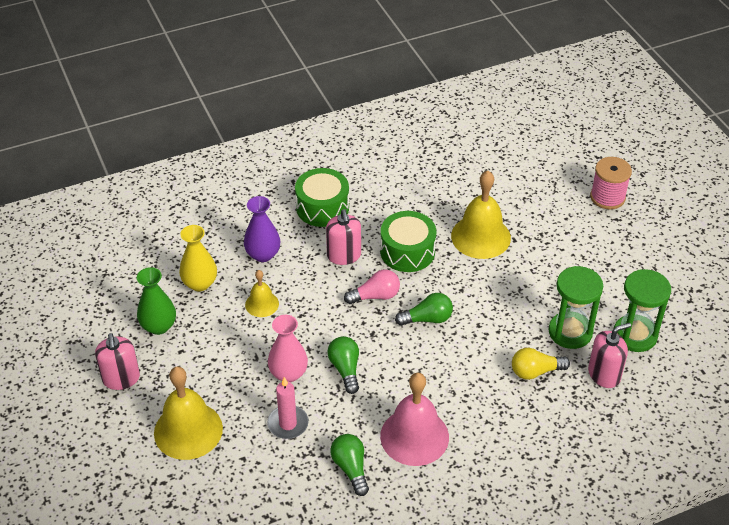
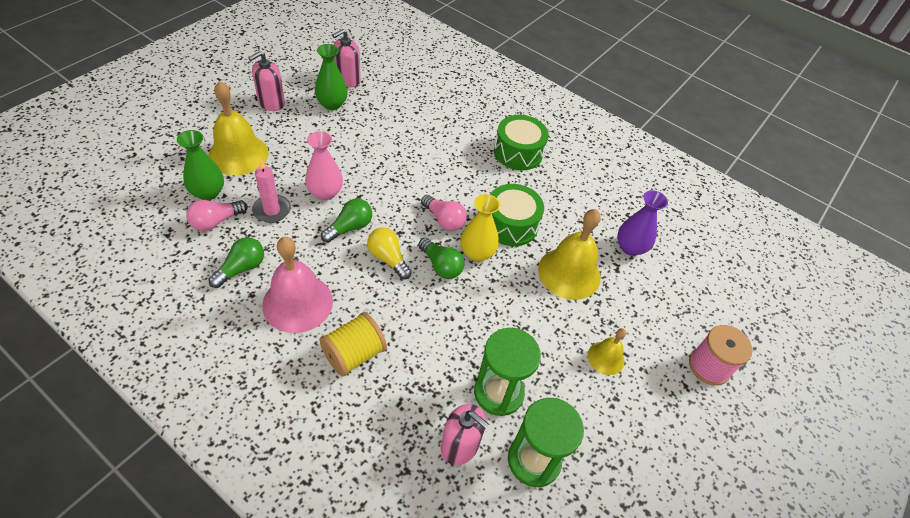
camera: 55 degrees right, 5 degrees up
yellow vase [179,225,217,291] -> yellow vase moved to [460,194,500,262]
purple vase [244,196,280,262] -> purple vase moved to [617,190,668,256]
yellow bell [245,270,279,317] -> yellow bell moved to [588,328,626,375]
pink soap dispenser [326,209,361,265] -> pink soap dispenser moved to [332,29,361,87]
yellow light bulb [512,348,570,380] -> yellow light bulb moved to [367,228,412,280]
none -> green vase [177,130,224,200]
none -> pink light bulb [186,200,247,231]
none -> yellow spool [319,312,387,377]

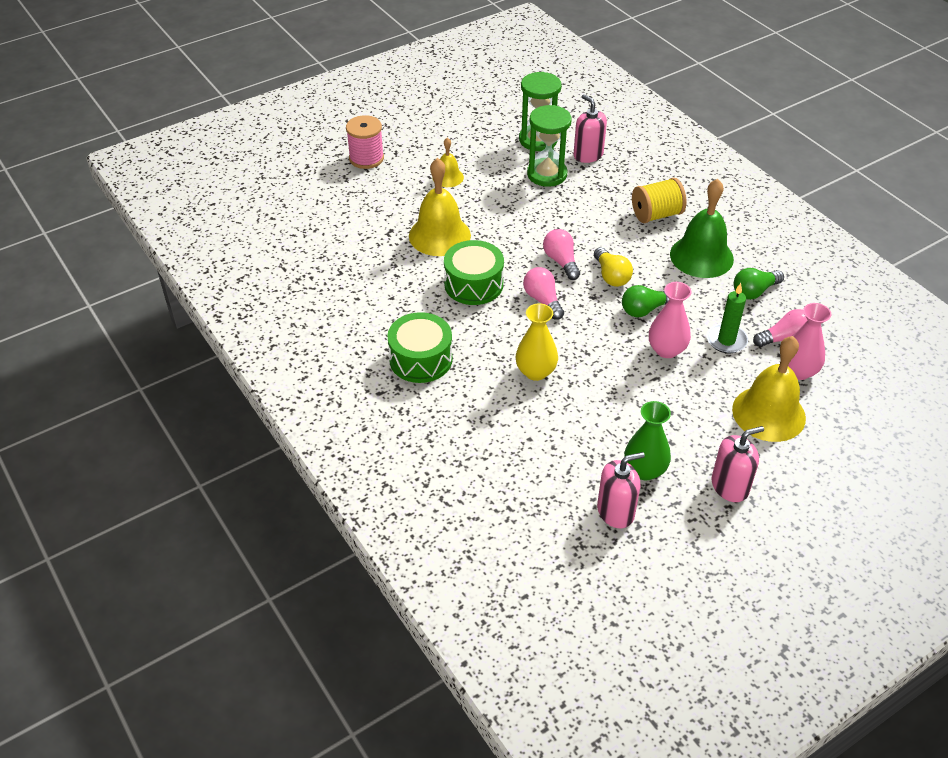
camera: 155 degrees left, 5 degrees down
green vase [177,130,224,200] -> pink vase [788,303,831,380]
pink candle [252,159,291,223] -> green candle [707,283,748,353]
pink bell [262,237,333,333] -> green bell [670,179,734,278]
green light bulb [418,238,465,279] -> pink light bulb [543,229,580,280]
yellow vase [460,194,500,262] -> yellow vase moved to [516,303,558,381]
purple vase [617,190,668,256] -> none

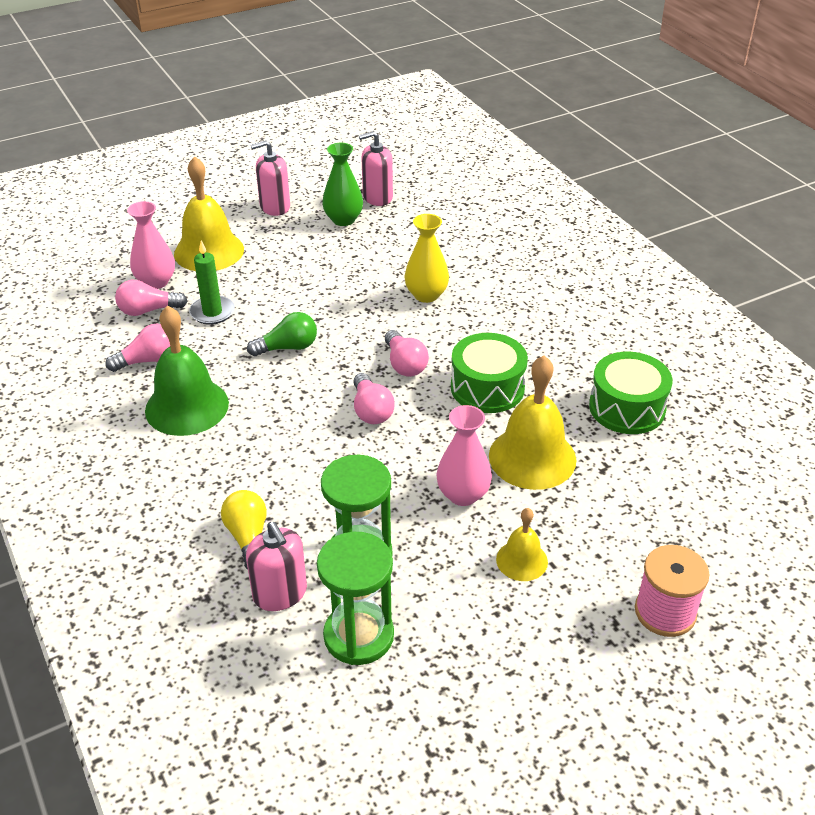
camera: 175 degrees left, 5 degrees down
green drum [387,312,452,383] -> green drum moved to [589,352,672,434]
yellow light bulb [594,247,633,287] -> yellow light bulb moved to [221,490,267,569]
yellow spool [632,178,687,223] -> none
pink vase [649,282,692,358] -> pink vase moved to [437,405,492,506]
green light bulb [734,268,784,300] -> pink light bulb [105,324,170,372]

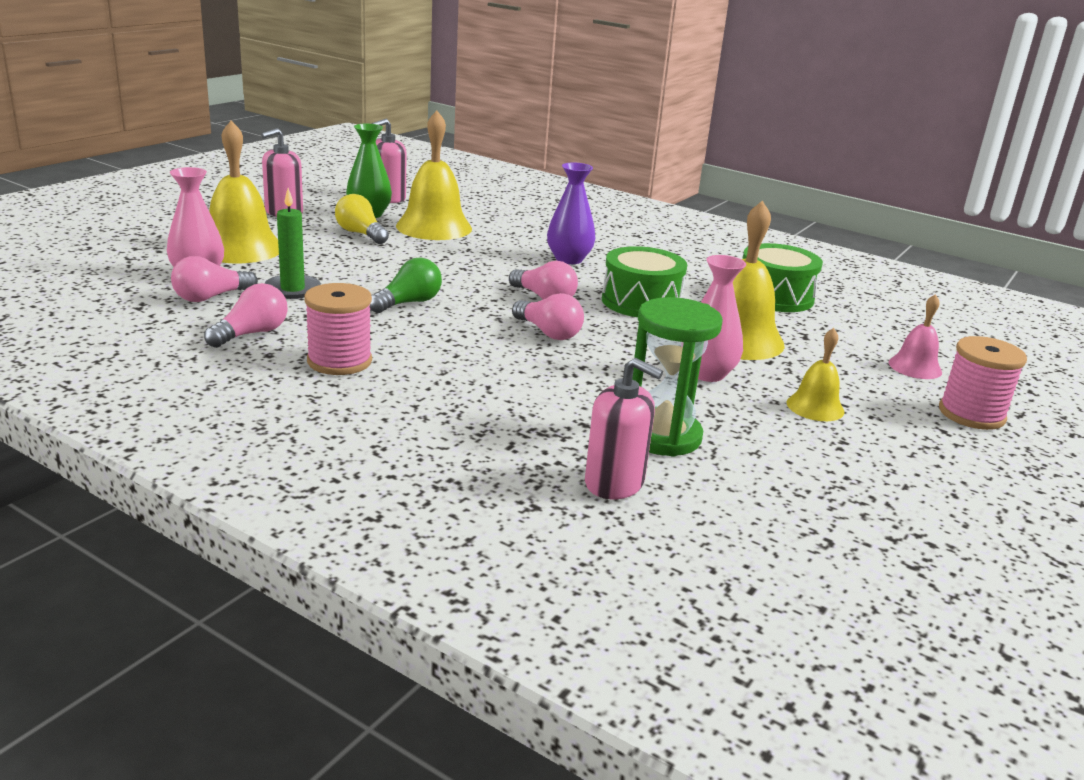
camera: 30 degrees left, 15 degrees down
green bell [145,306,229,436] -> pink spool [304,283,372,375]
yellow light bulb [221,490,267,569] -> yellow light bulb moved to [335,194,389,244]
green hourglass [317,532,394,665] -> none
yellow vase [404,214,449,303] -> none
none -> yellow bell [396,111,472,240]
none -> purple vase [547,162,595,264]
none -> pink bell [888,294,942,379]

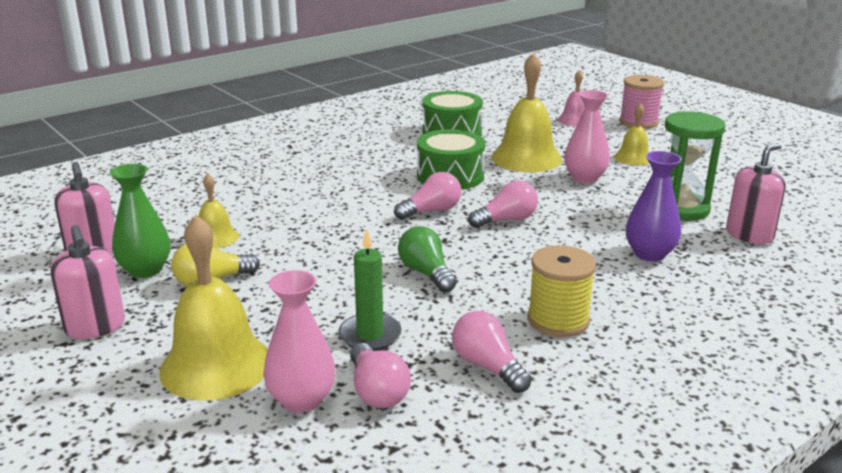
camera: 70 degrees left, 0 degrees up
pink spool [304,283,372,375] -> yellow spool [528,245,596,337]
yellow bell [396,111,472,240] -> yellow bell [199,173,239,249], size x0.54
purple vase [547,162,595,264] -> purple vase moved to [626,151,682,262]

